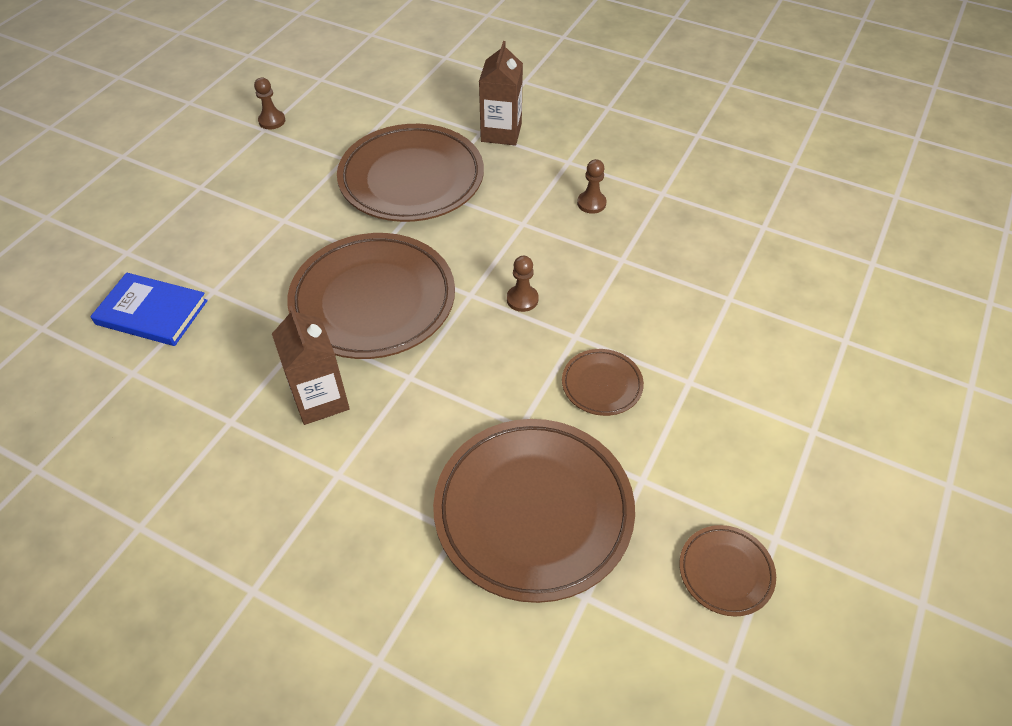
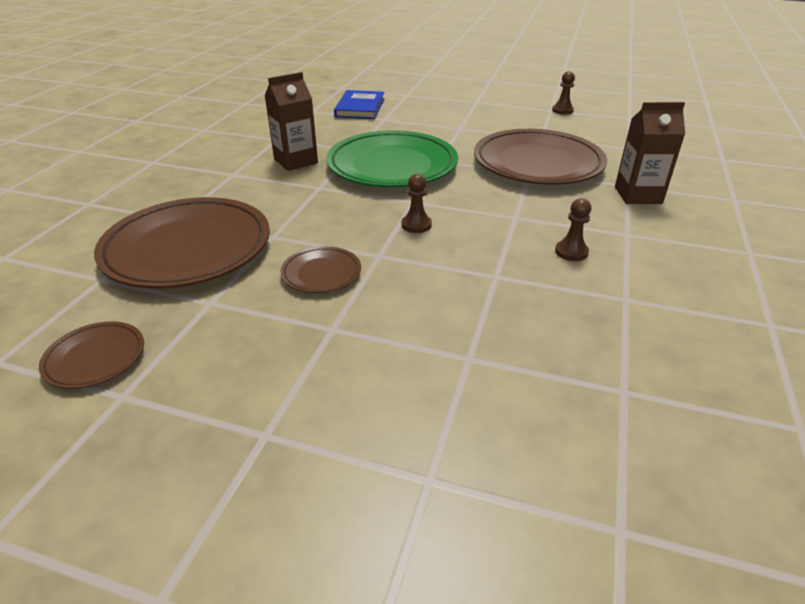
camera: 80 degrees right, 15 degrees down
brown plate [287,233,455,359] -> green plate [326,130,458,187]

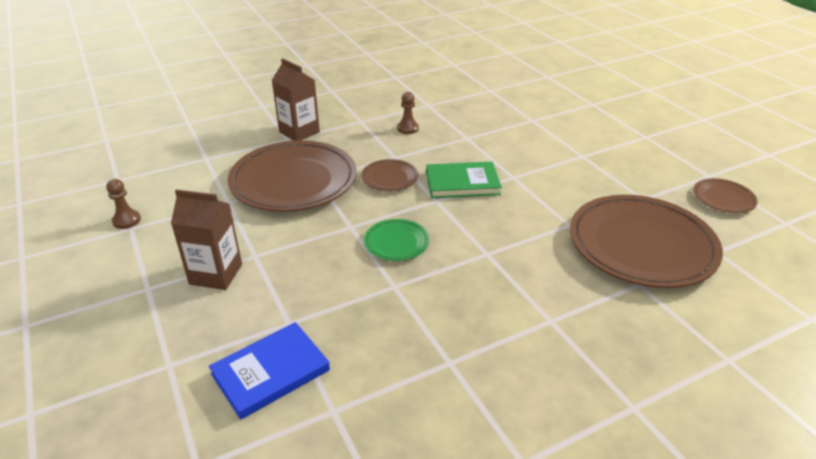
camera: 135 degrees left, 0 degrees up
brown carton [264,72,318,171] -> brown carton moved to [171,189,242,290]
brown plate [281,246,361,293] -> brown plate moved to [361,159,418,191]
green plate [326,130,458,187] -> green plate [364,219,429,261], size x0.46
brown pawn [402,174,432,233] -> green book [426,162,502,198]

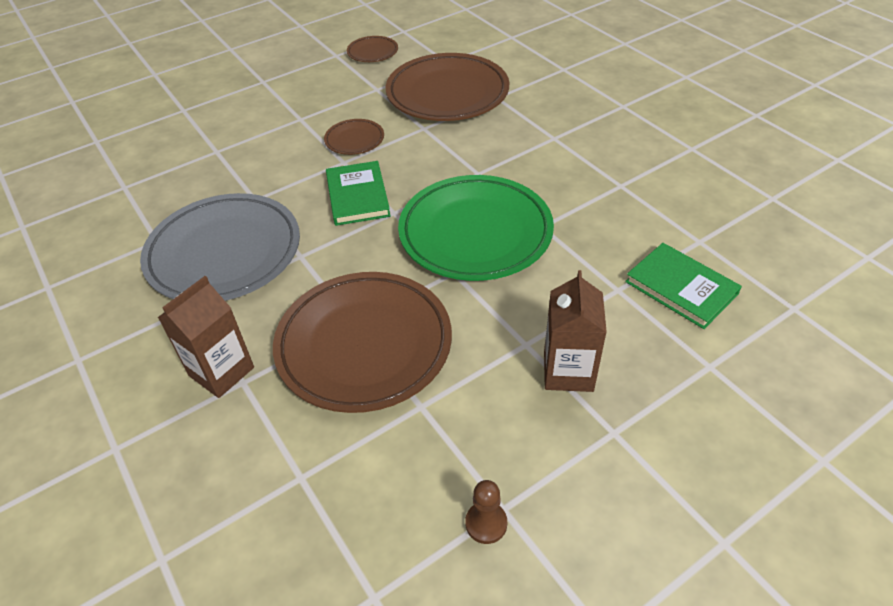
camera: 95 degrees left, 10 degrees up
blue book [209,322,330,420] -> green book [625,243,742,329]
brown plate [361,159,418,191] -> brown plate moved to [324,119,384,155]
green plate [364,219,429,261] -> green plate [398,175,554,281], size x2.19
brown pawn [397,92,419,134] -> grey plate [140,193,300,301]

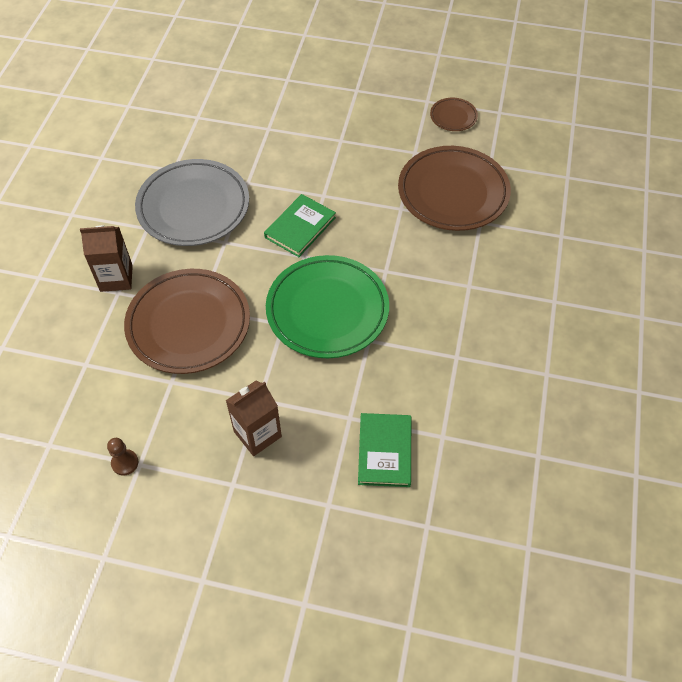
camera: 45 degrees right, 10 degrees up
brown plate [324,119,384,155] -> none

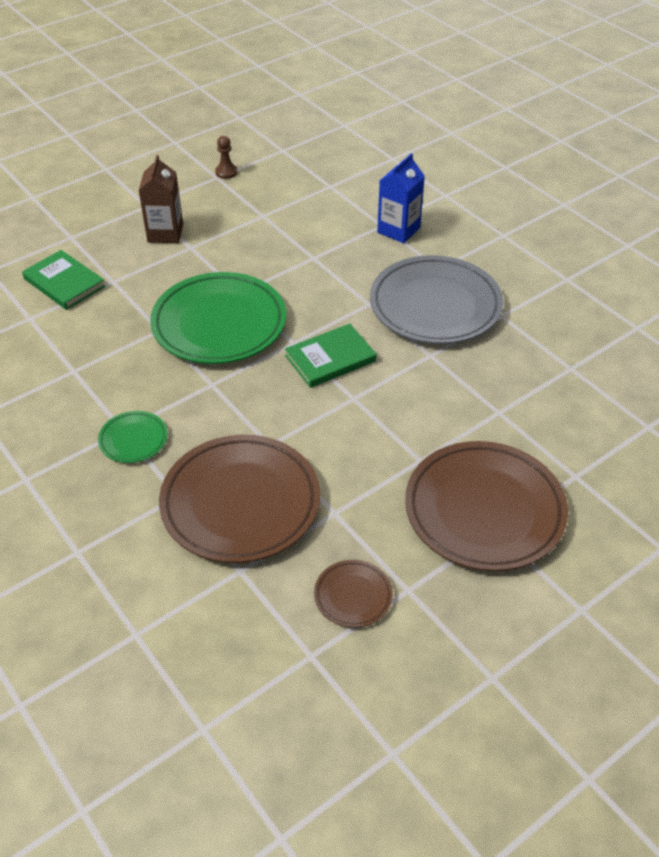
camera: 130 degrees right, 10 degrees down
brown carton [80,225,133,292] -> blue carton [377,153,425,243]
brown plate [124,269,250,374] -> brown plate moved to [405,441,568,571]
green book [264,194,336,257] -> green book turned 75 degrees clockwise [285,324,376,388]
none -> green plate [98,411,167,463]

